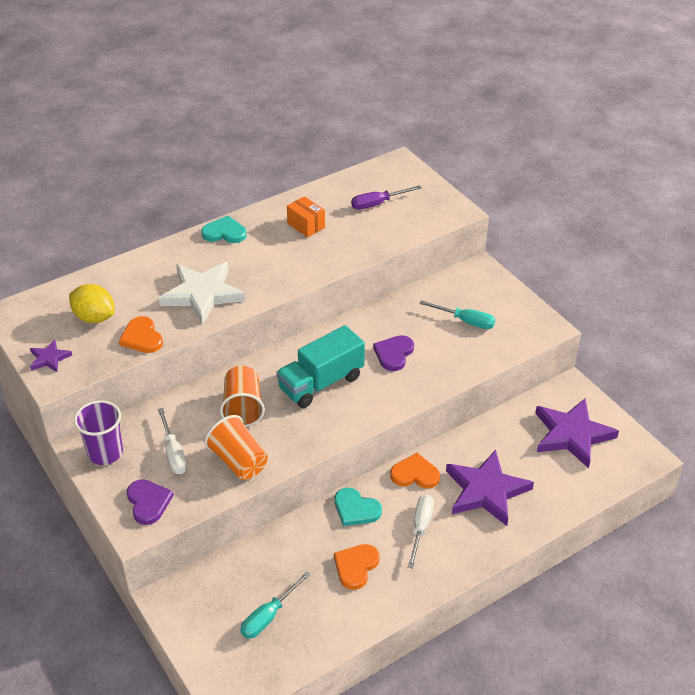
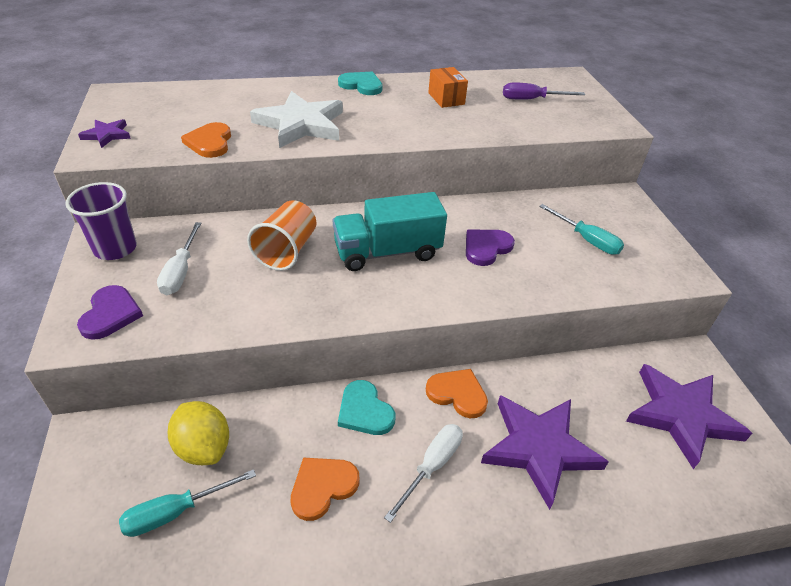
camera: 20 degrees right, 0 degrees up
yellow lemon [69,284,115,323] -> yellow lemon moved to [168,401,229,465]
orange cup [205,415,268,480] -> none

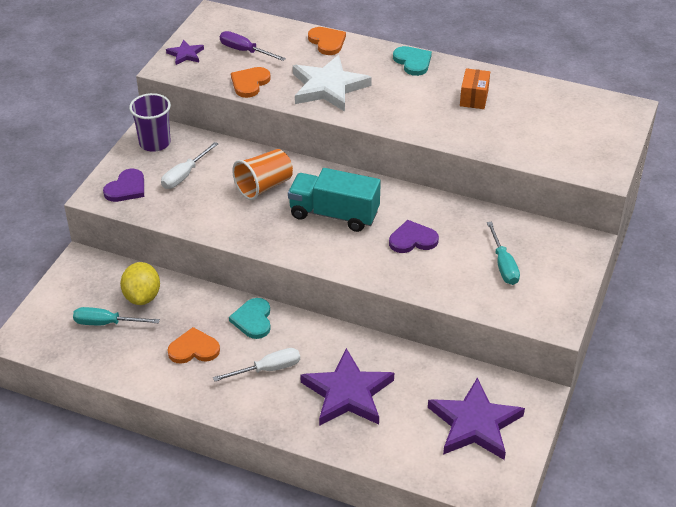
camera: 35 degrees right, 0 degrees up
orange heart [426,369,488,418] -> orange heart moved to [308,27,346,55]
purple screwdriver [503,82,585,100] -> purple screwdriver moved to [220,31,286,61]

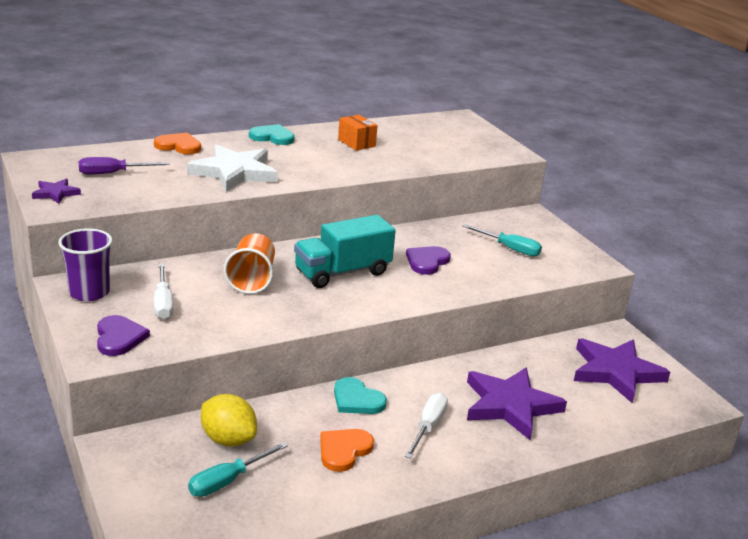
camera: 50 degrees left, 15 degrees down
orange heart [231,67,271,98] -> none

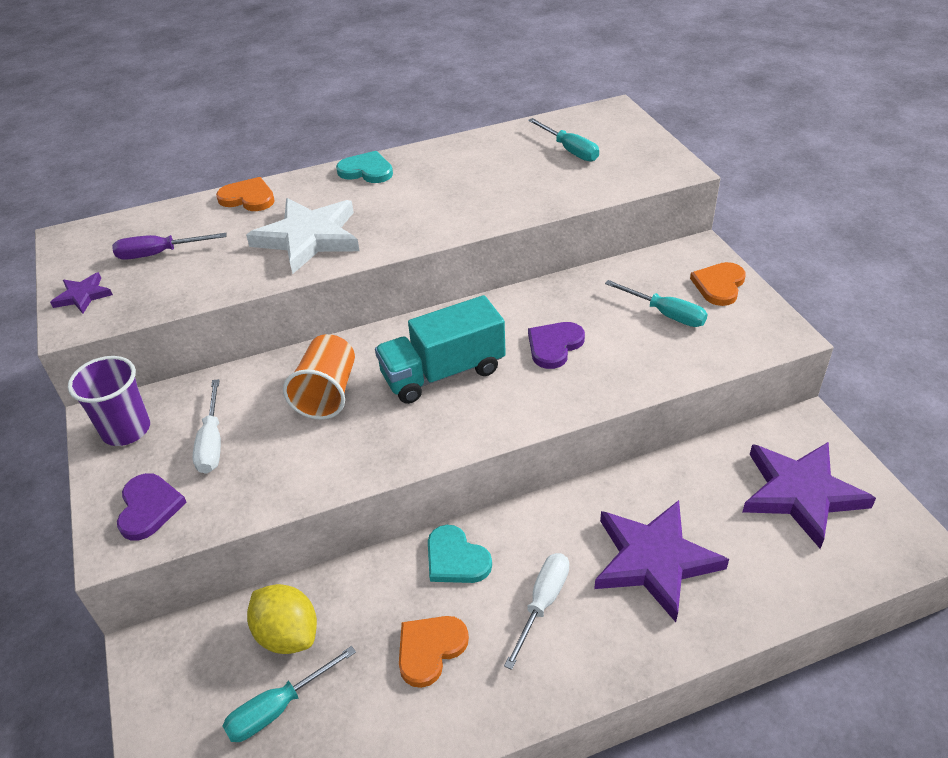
camera: 10 degrees right, 15 degrees up
orange box [338,115,378,151] -> none
none -> turquoise screwdriver [528,118,599,162]
none -> orange heart [690,262,746,306]

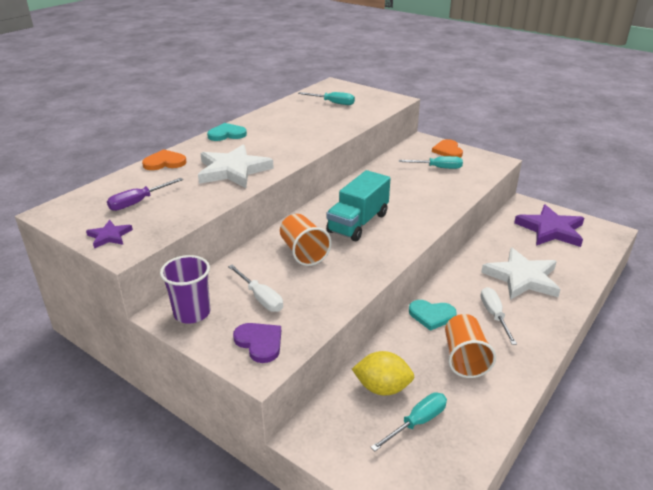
camera: 35 degrees left, 10 degrees down
turquoise screwdriver [223,646,356,742] -> turquoise screwdriver turned 150 degrees counterclockwise [371,393,447,451]
orange heart [399,616,469,688] -> orange cup [445,314,496,378]
purple heart [528,322,585,369] -> none
purple star [594,500,729,622] -> white star [481,247,561,300]

